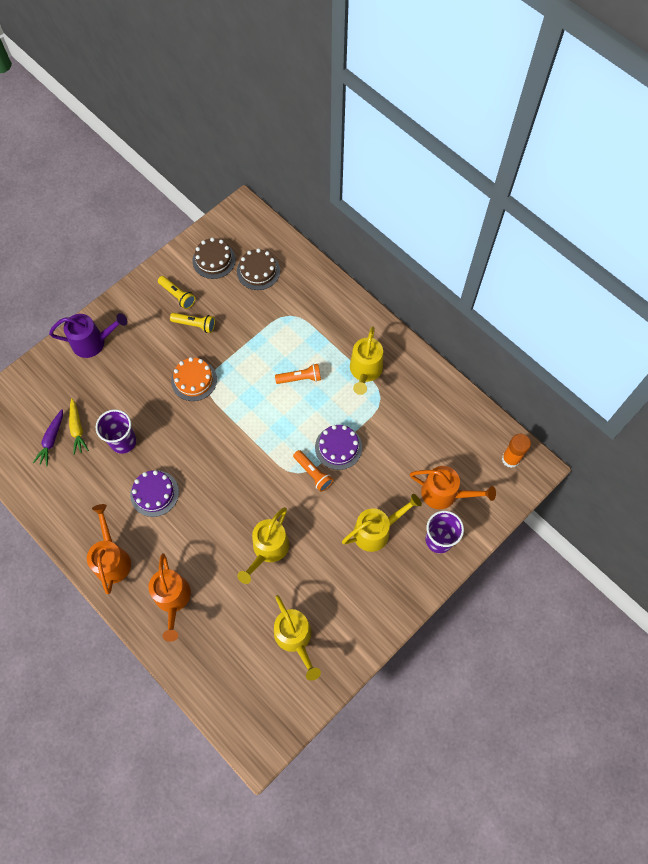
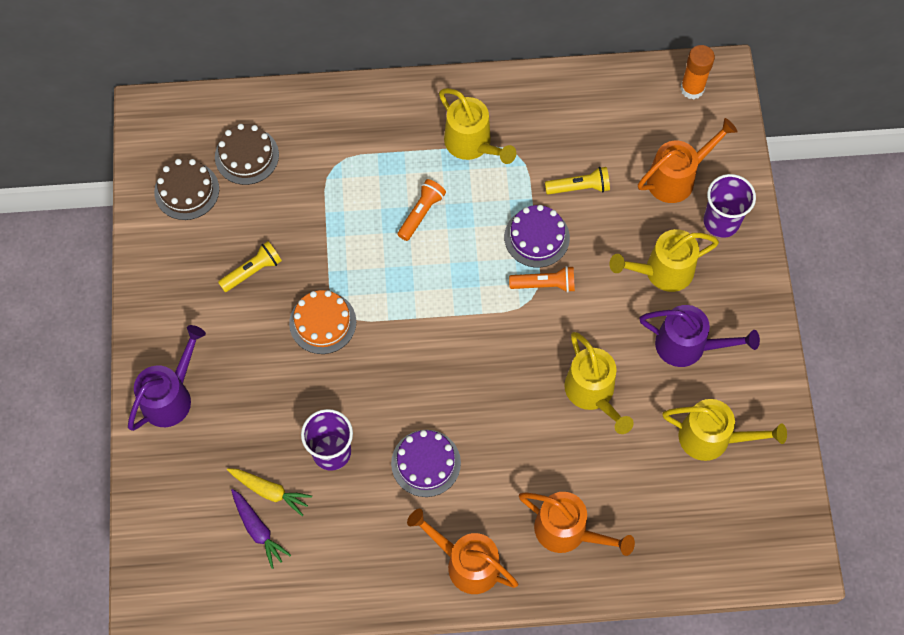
camera: 50 degrees left, 0 degrees up
yellow flashlight [158,276,195,309] -> yellow flashlight moved to [545,167,610,195]
yellow watering can [342,494,422,552] -> yellow watering can turned 120 degrees counterclockwise [609,229,719,292]
none -> purple watering can [639,305,760,367]

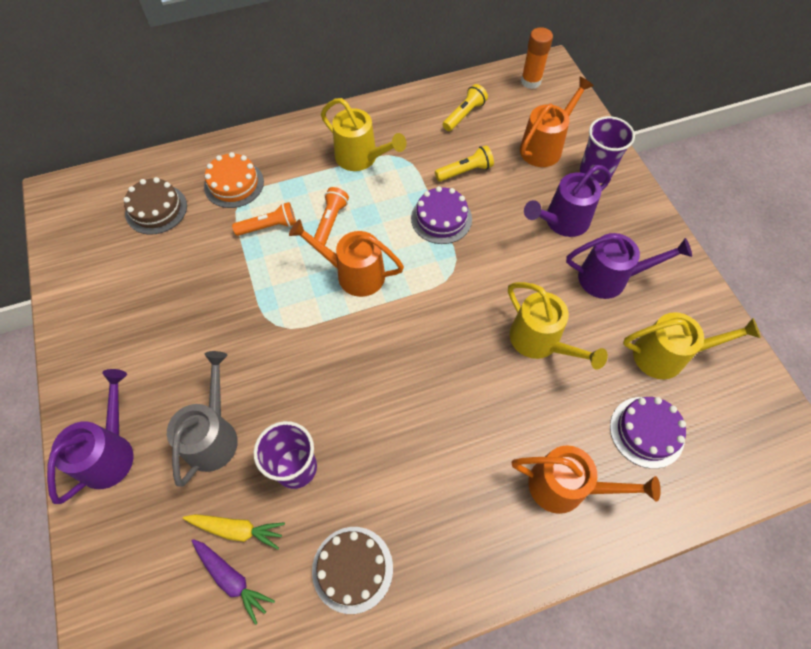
camera: 15 degrees left, 5 degrees down
brown cake [154,159,219,220] -> brown cake moved to [312,527,393,614]
yellow flashlight [218,241,282,292] -> yellow flashlight moved to [443,84,488,131]
orange cake [289,290,356,354] -> orange cake moved to [204,152,264,208]
purple cake [391,430,461,497] -> purple cake moved to [610,397,686,469]
orange watering can [407,509,518,594] -> orange watering can moved to [289,219,404,297]
orange flashlight [509,266,575,292] -> orange flashlight moved to [232,202,296,236]
yellow watering can [609,229,719,292] -> purple watering can [524,165,611,237]
none -> grey watering can [167,351,238,487]

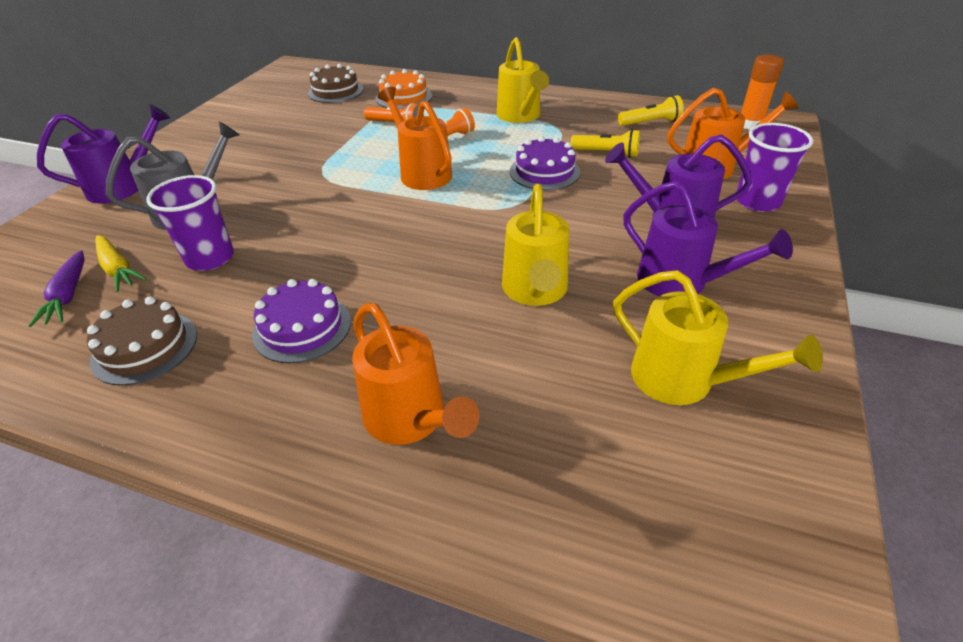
camera: 40 degrees right, 20 degrees down
purple cake [610,397,686,469] -> purple cake moved to [252,279,351,363]

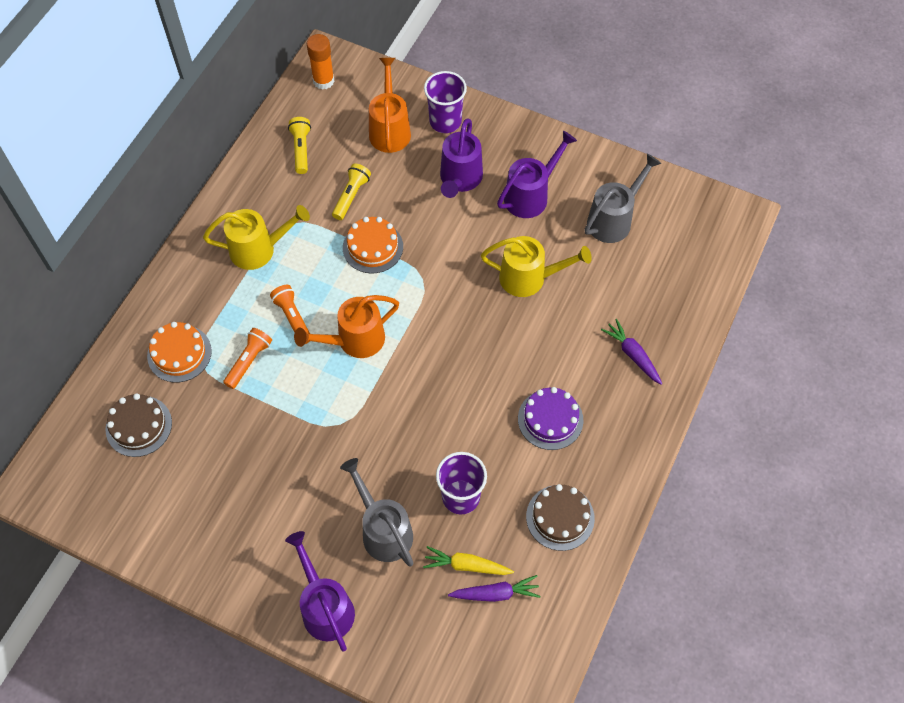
camera: 85 degrees left, 20 degrees up
yellow carrot [95,235,147,292] -> yellow carrot turned 135 degrees counterclockwise [423,546,514,575]
orange watering can [352,303,480,445] -> purple carrot [601,319,662,385]
purple cake [510,136,580,190] -> orange cake [343,217,403,273]
yellow watering can [613,270,823,405] -> grey watering can [584,154,661,243]

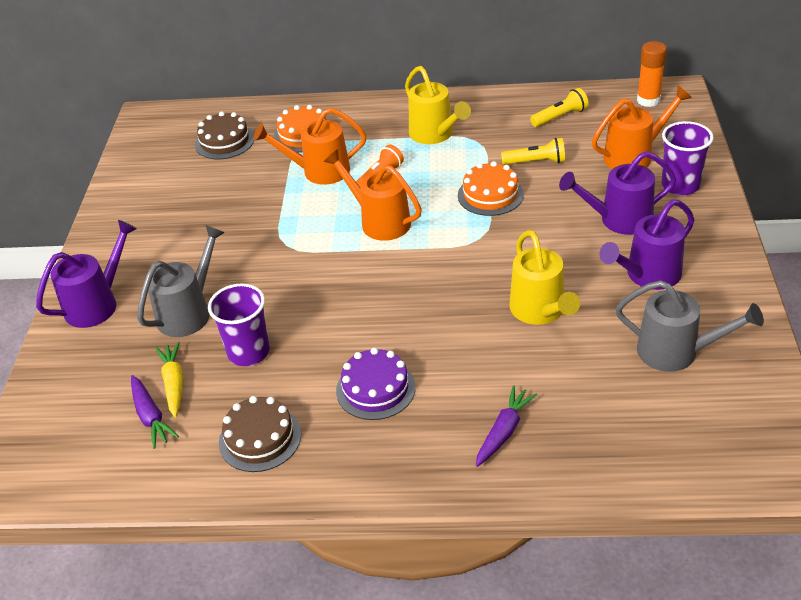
camera: 70 degrees right, 20 degrees down
orange flashlight [223,328,272,389] -> orange watering can [254,108,366,185]
purple watering can [497,131,577,218] -> purple watering can turned 120 degrees clockwise [599,199,694,290]

